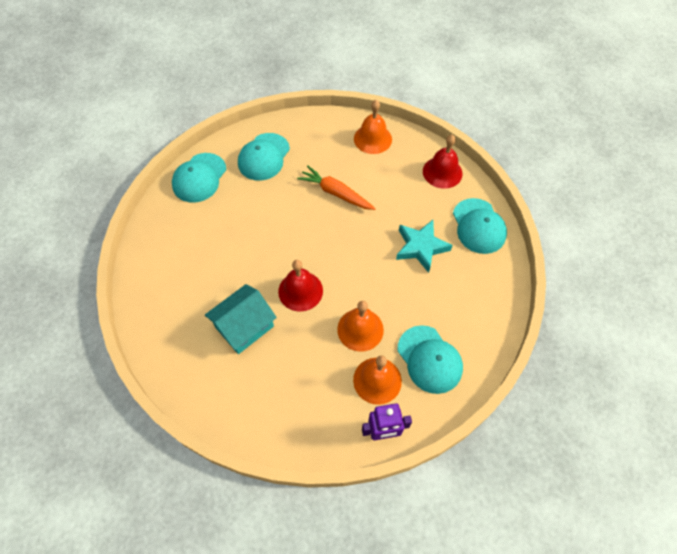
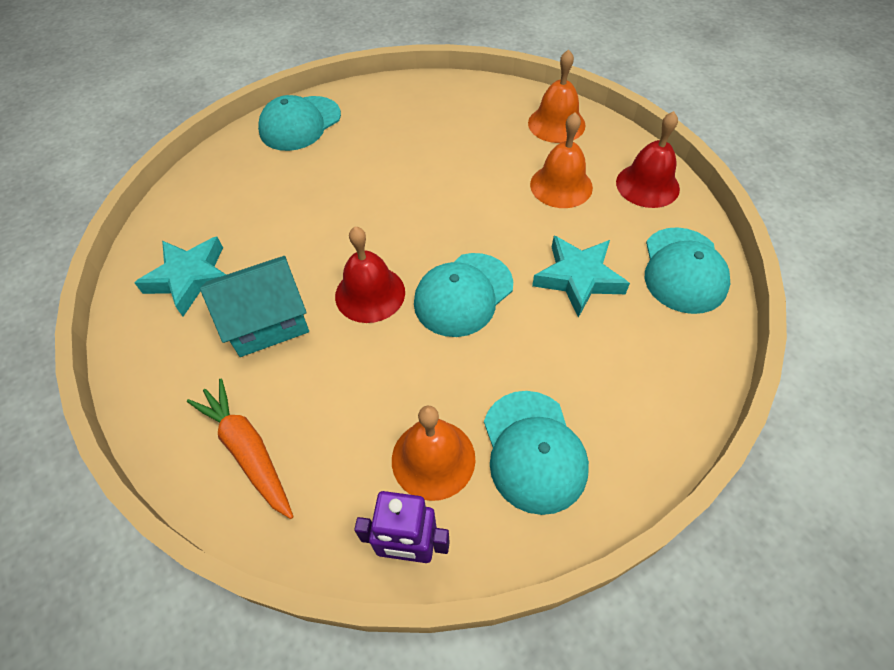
camera: 20 degrees right, 5 degrees down
turquoise cap [238,133,290,181] -> turquoise cap moved to [414,253,513,337]
orange carrot [297,165,376,210] -> orange carrot moved to [187,379,294,519]
orange bell [337,301,384,352] -> orange bell moved to [530,112,593,208]
none -> turquoise star [135,237,226,316]

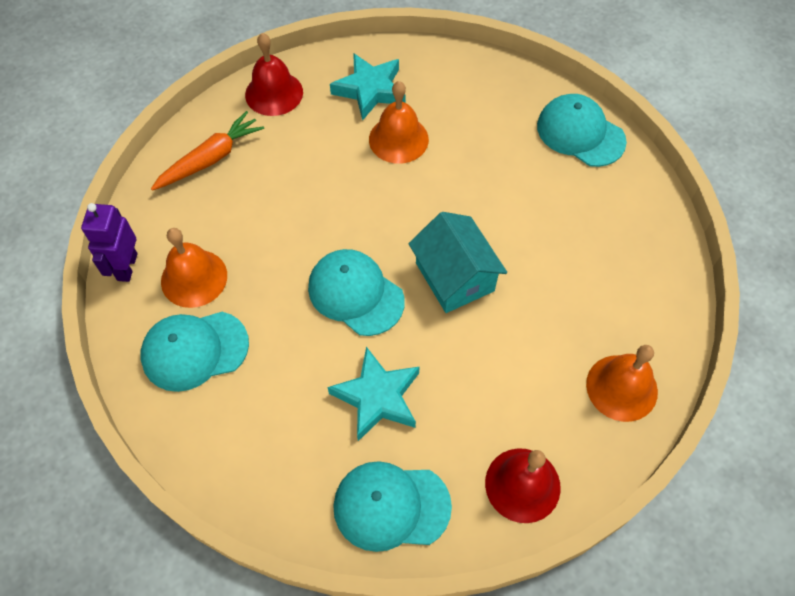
camera: 85 degrees right, 5 degrees up
turquoise house [200,256,309,357] -> turquoise house moved to [408,212,507,313]
red bell [335,226,405,323] -> red bell moved to [245,33,303,116]
orange bell [530,112,593,208] -> orange bell moved to [369,81,429,164]

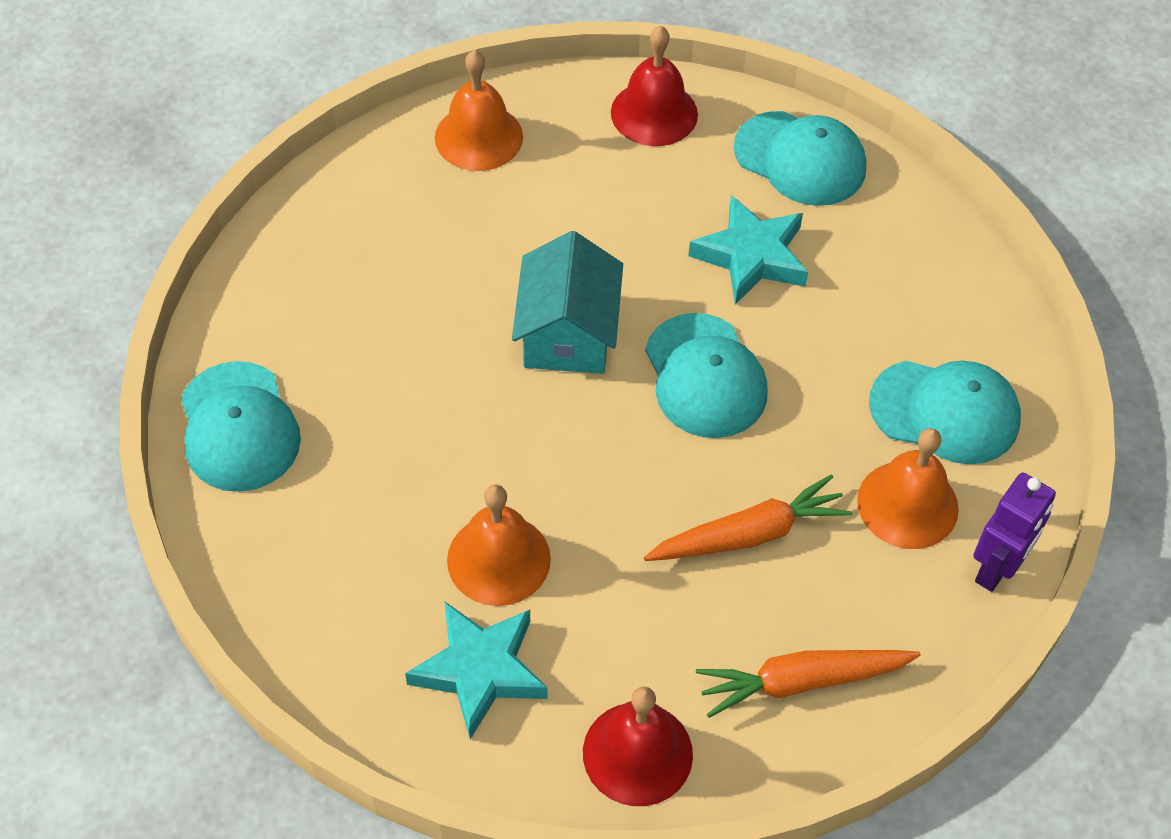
camera: 150 degrees left, 5 degrees down
none -> orange carrot [644,474,852,561]

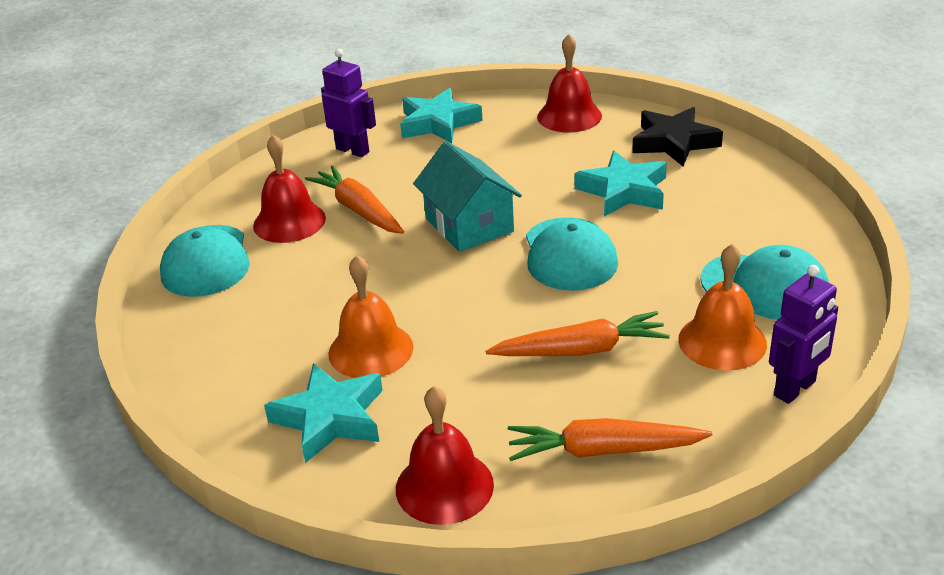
camera: 15 degrees right, 20 degrees down
orange bell [435,50,523,171] -> turquoise star [400,88,483,143]
turquoise house [512,231,623,374] -> turquoise house turned 45 degrees counterclockwise [413,141,522,252]
turquoise cap [734,111,866,206] -> black star [632,107,723,166]
none -> red bell [253,135,326,243]
none -> orange carrot [305,166,404,234]
none -> purple robot [321,49,376,157]

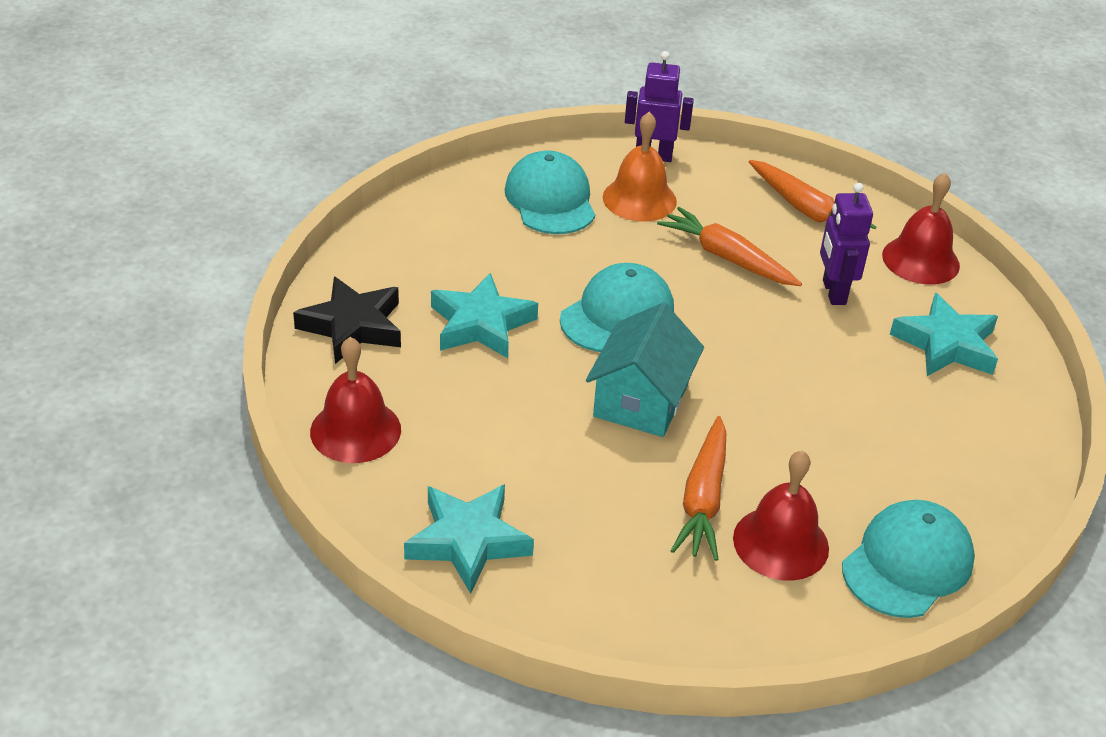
camera: 135 degrees left, 5 degrees up
purple robot [321,49,376,157] -> purple robot moved to [820,183,873,305]
orange bell [328,255,413,378] -> none

